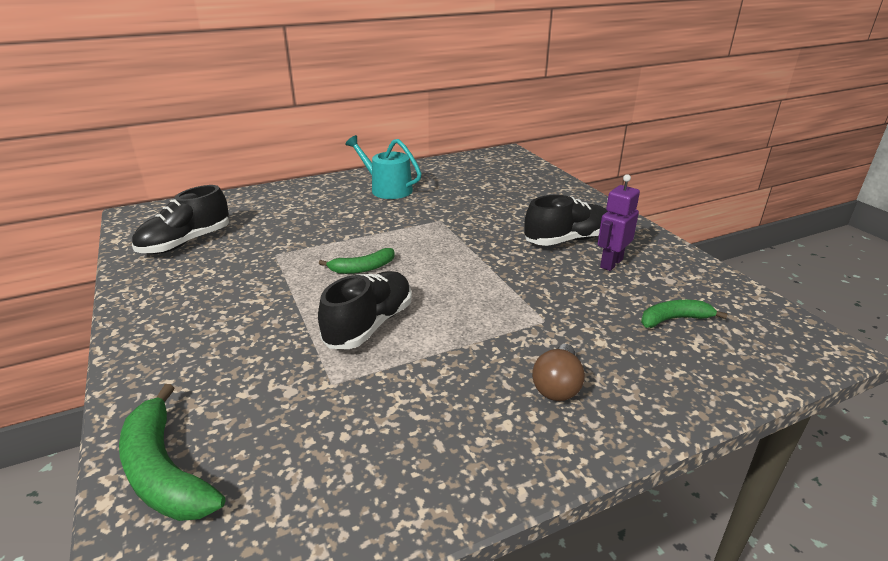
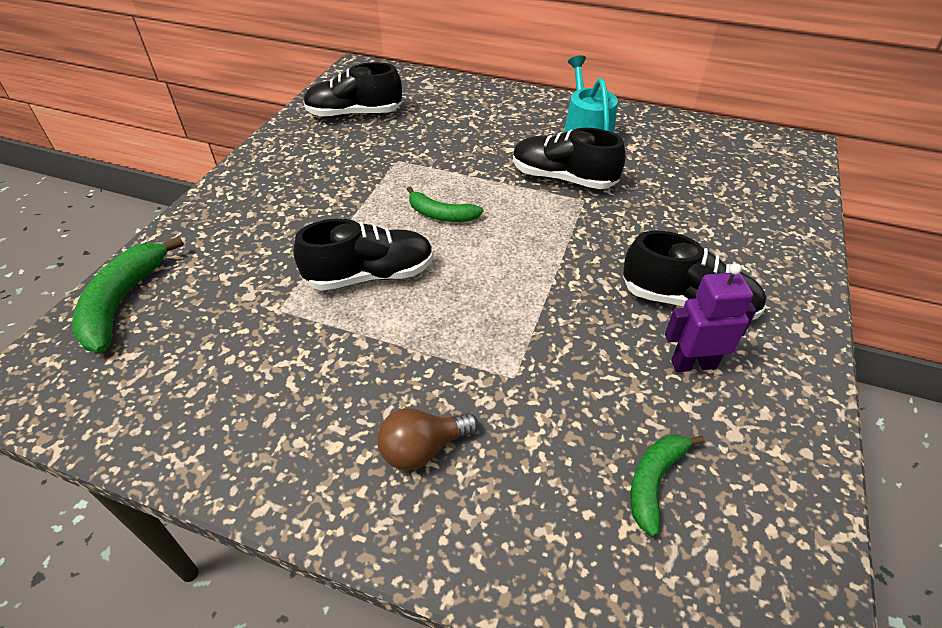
camera: 45 degrees right, 15 degrees up
green banana [641,300,728,328] -> green banana turned 90 degrees counterclockwise [630,435,705,536]
none -> black shoe [513,128,625,189]

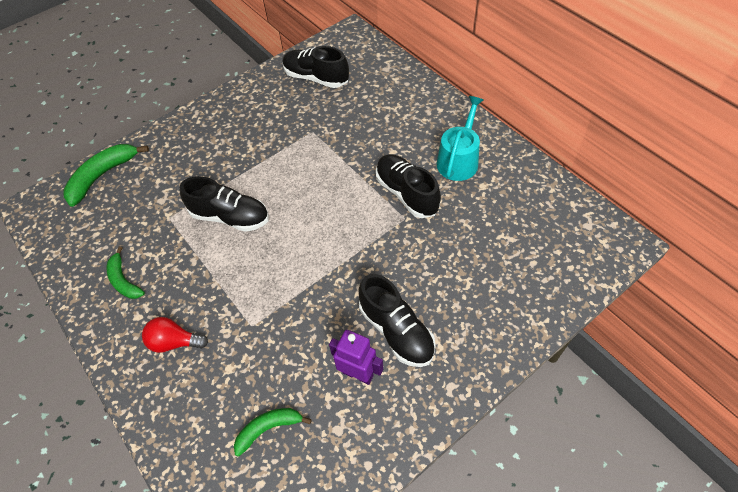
camera: 35 degrees right, 10 degrees up
brown light bulb [377,408,479,470] -> red light bulb [142,317,208,353]
green banana [407,186,483,222] -> green banana moved to [106,247,145,299]

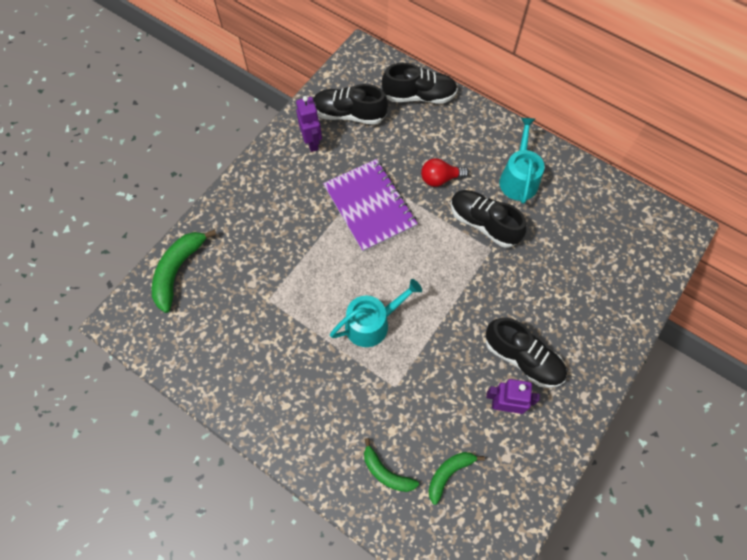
camera: 20 degrees left, 10 degrees up
green banana [106,247,145,299] -> green banana moved to [364,438,419,492]
red light bulb [142,317,208,353] -> red light bulb moved to [421,158,469,187]
black shoe [180,176,269,232] -> black shoe moved to [382,63,458,104]
none -> purple robot [296,96,322,152]
none -> purple notebook [323,159,418,252]
none -> turquoise watering can [330,279,422,347]

